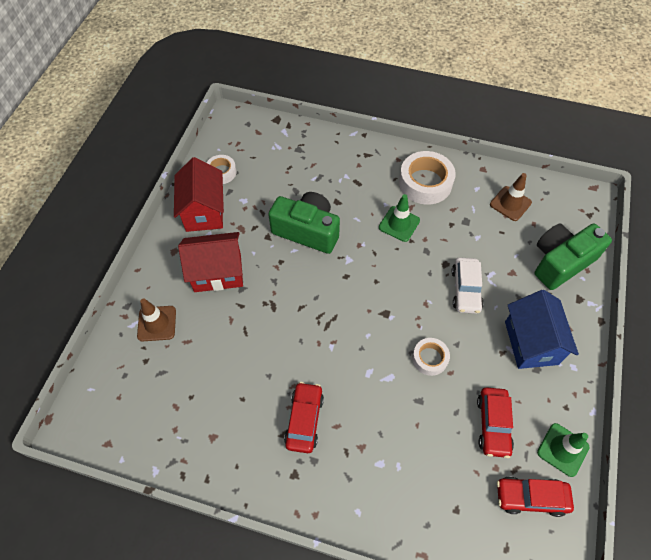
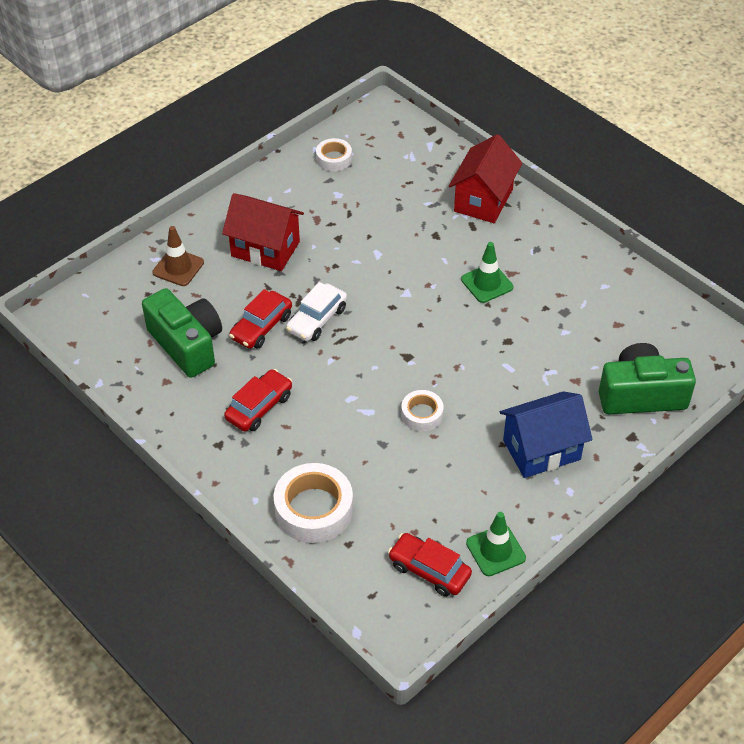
camera: 30 degrees right, 10 degrees down
red house [174,157,224,232] -> red house moved to [449,134,522,223]
green camera [268,192,340,254] -> green camera moved to [142,288,222,378]
white tape [399,151,456,205] -> white tape moved to [274,463,353,543]
white car [452,257,484,314] -> white car moved to [286,282,347,341]
red car [477,387,514,458] -> red car moved to [229,289,292,349]
brown traffic cone [490,173,532,221] -> none
blue house [505,290,579,369] -> blue house turned 45 degrees clockwise [500,391,593,478]

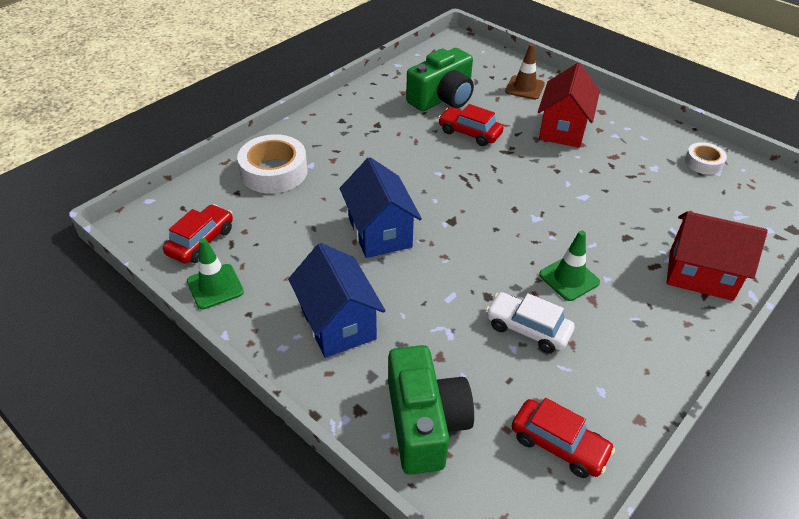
camera: 85 degrees right, 5 degrees down
red car [224,369,292,432] -> red car moved to [512,398,615,478]
white car [286,282,347,341] -> white car moved to [485,292,575,353]
white tape [401,390,444,432] -> blue house [340,157,422,258]

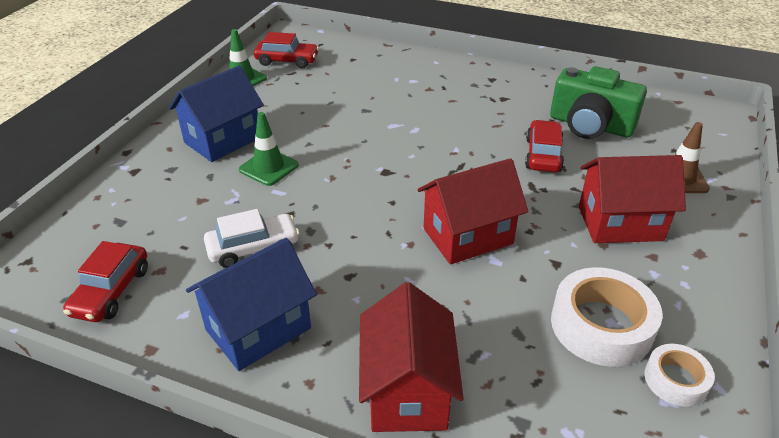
camera: 70 degrees right, 5 degrees down
white tape [237,134,308,194] -> white tape moved to [551,267,663,367]
blue house [340,157,422,258] -> blue house moved to [186,238,317,371]
green camera [388,345,474,475] -> none
white car [485,292,575,353] -> white car turned 60 degrees clockwise [204,209,300,268]
green traffic cone [539,230,600,301] -> green traffic cone moved to [239,112,299,186]
none -> red house [417,158,528,264]

